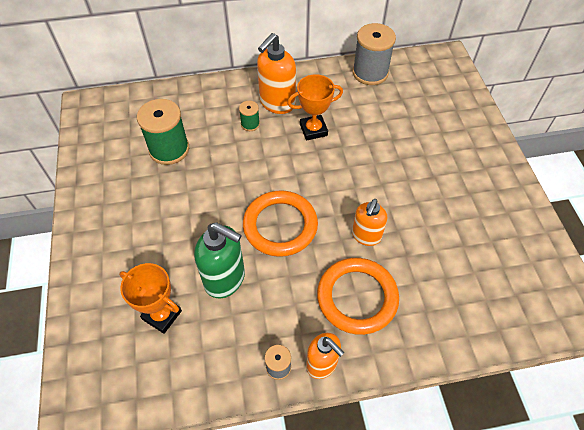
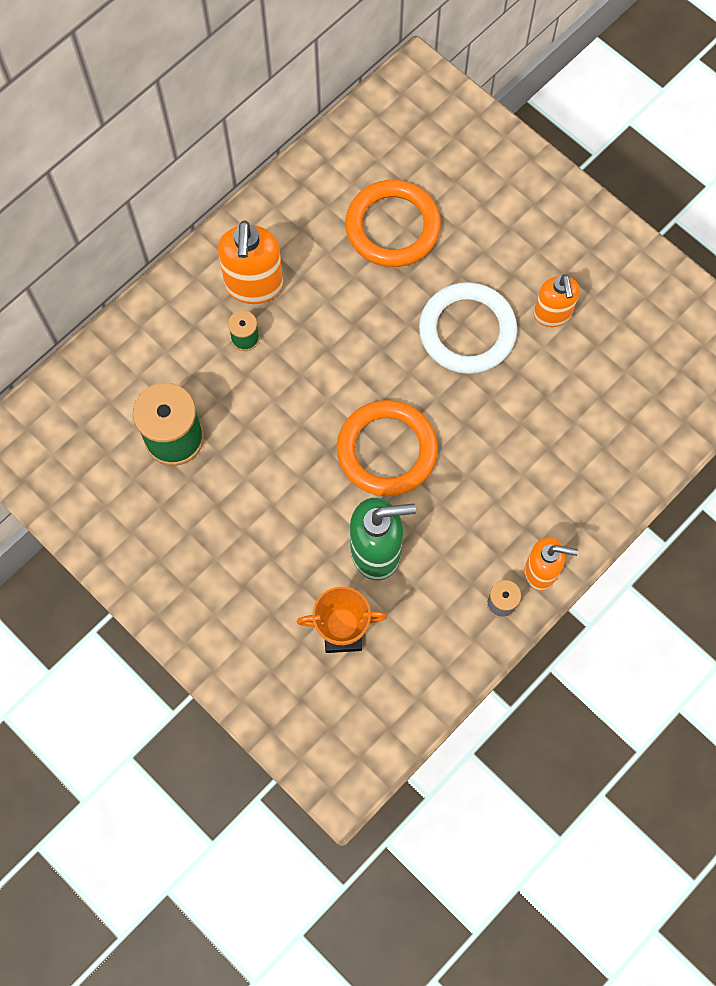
camera: 35 degrees left, 15 degrees up
orange trophy [287,74,343,141] -> none
orange ring [317,258,399,335] -> orange ring moved to [345,180,441,267]
grey spool [352,23,396,85] -> none
orange soap dispenser [352,199,387,246] -> orange soap dispenser moved to [533,274,580,327]
none -> white ring [419,282,517,374]

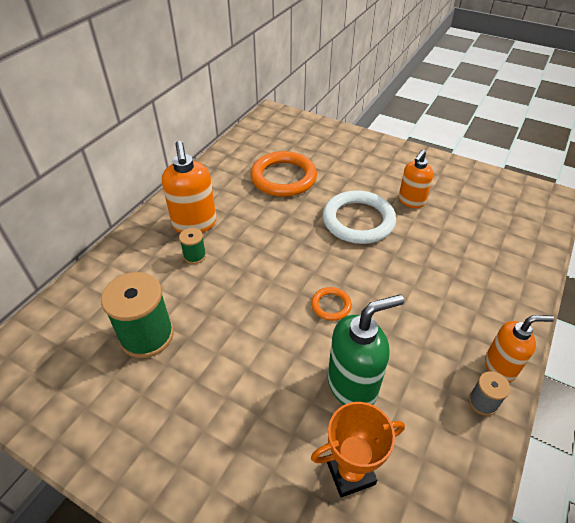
camera: 15 degrees left, 25 degrees down
orange ring [337,400,438,496] -> orange ring [311,287,352,321], size x0.47
orange soap dispenser [533,274,580,327] -> orange soap dispenser turned 60 degrees clockwise [399,150,433,208]

